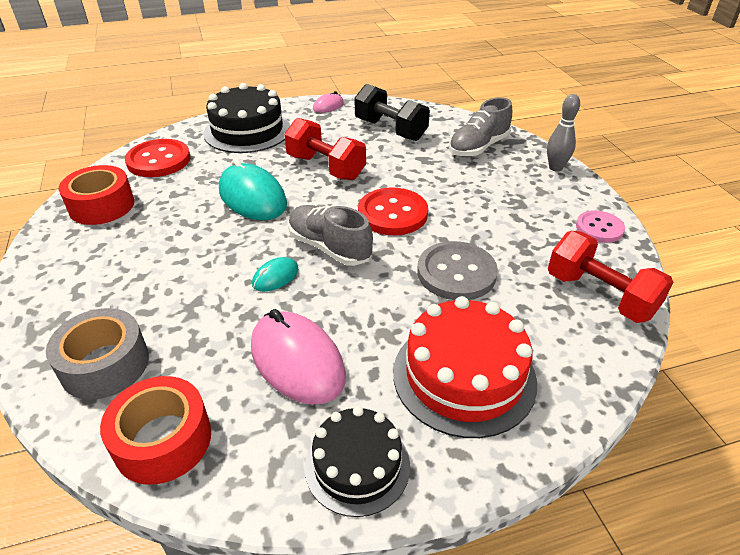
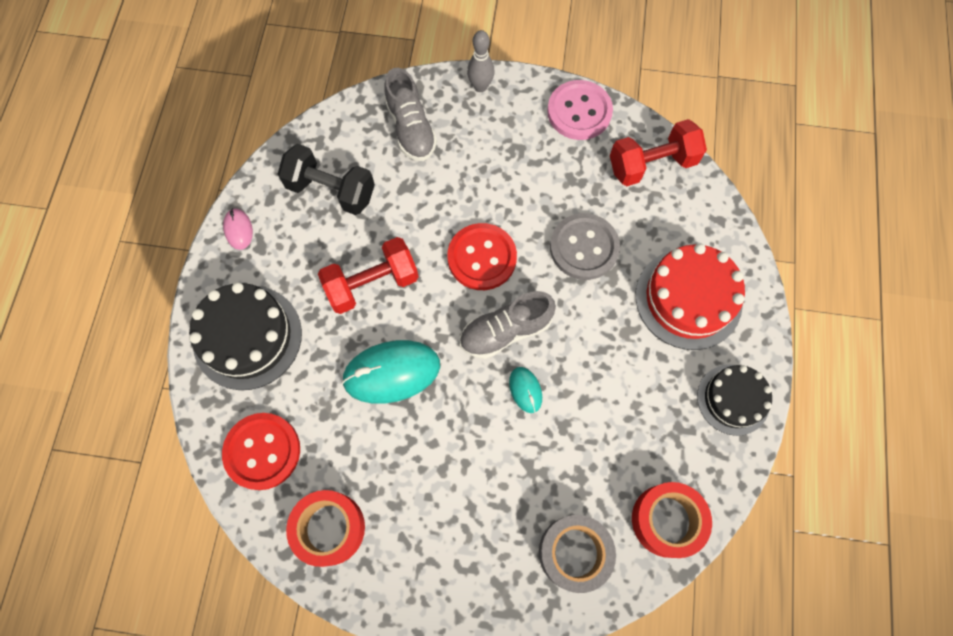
camera: 65 degrees left, 30 degrees up
pink mouse [251,309,346,404] -> none
black dumbbell [354,84,430,141] -> black dumbbell turned 45 degrees clockwise [278,144,375,215]
pink button [576,210,625,243] -> pink button [547,80,613,140], size x1.57

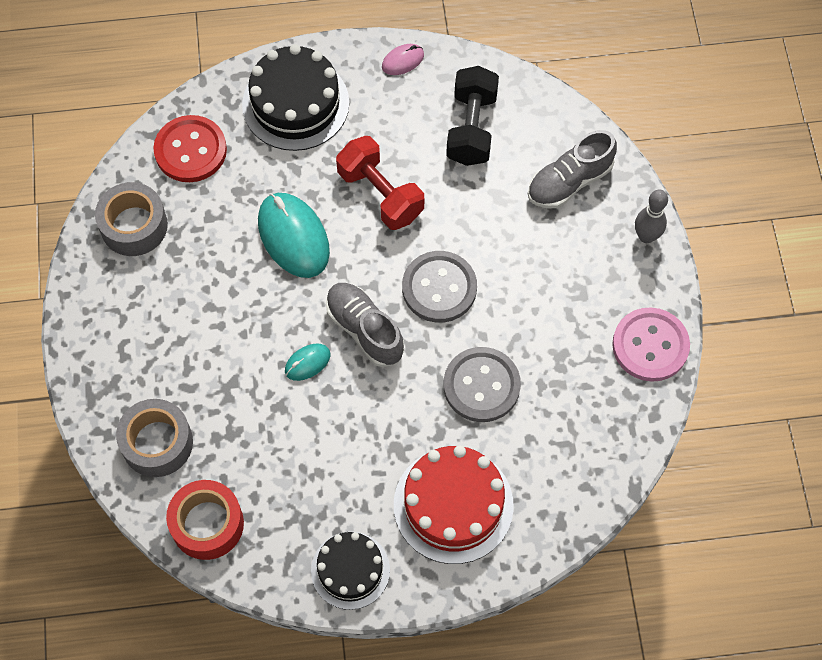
camera: 75 degrees right, 5 degrees down
red tape [286,490,365,567] -> grey tape [95,182,168,256]
red button [447,223,517,290] -> grey button [402,251,477,323]
red dumbbell [610,119,707,186] -> none

